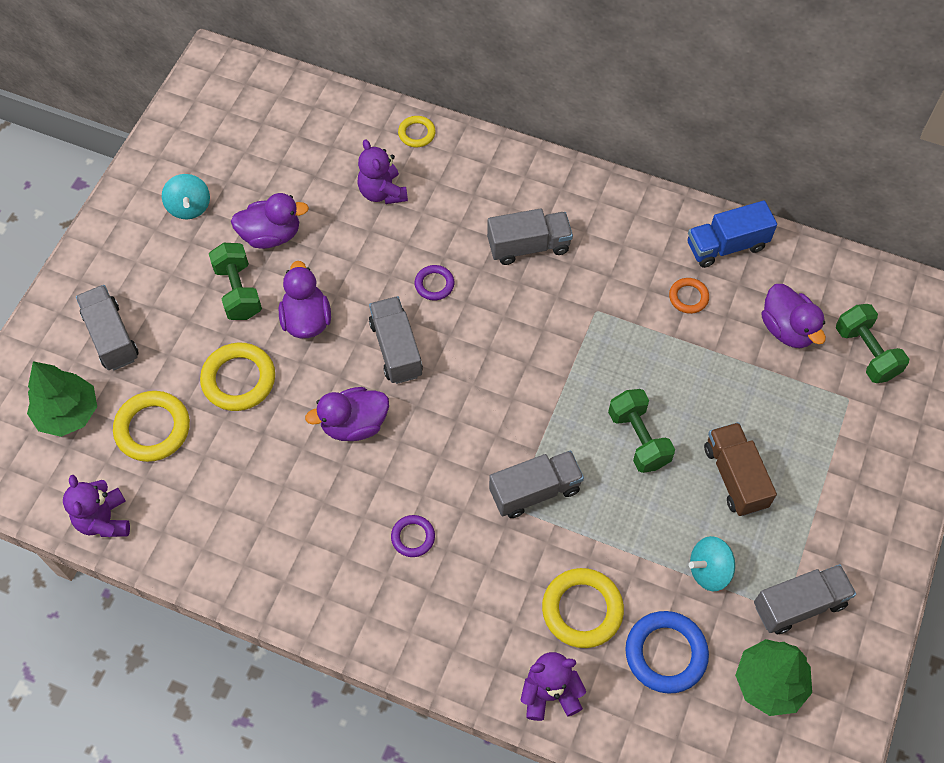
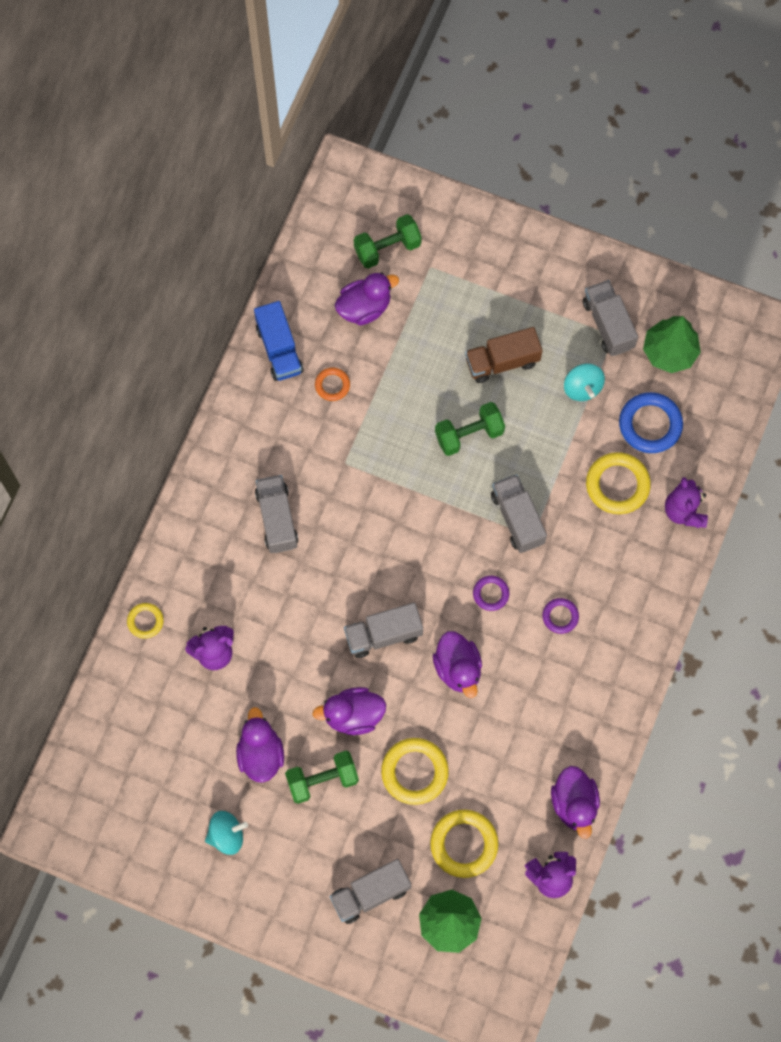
camera: 90 degrees left, 10 degrees up
purple ring [415,265,455,301] -> purple ring moved to [473,576,509,611]
none -> purple duck [551,766,600,839]

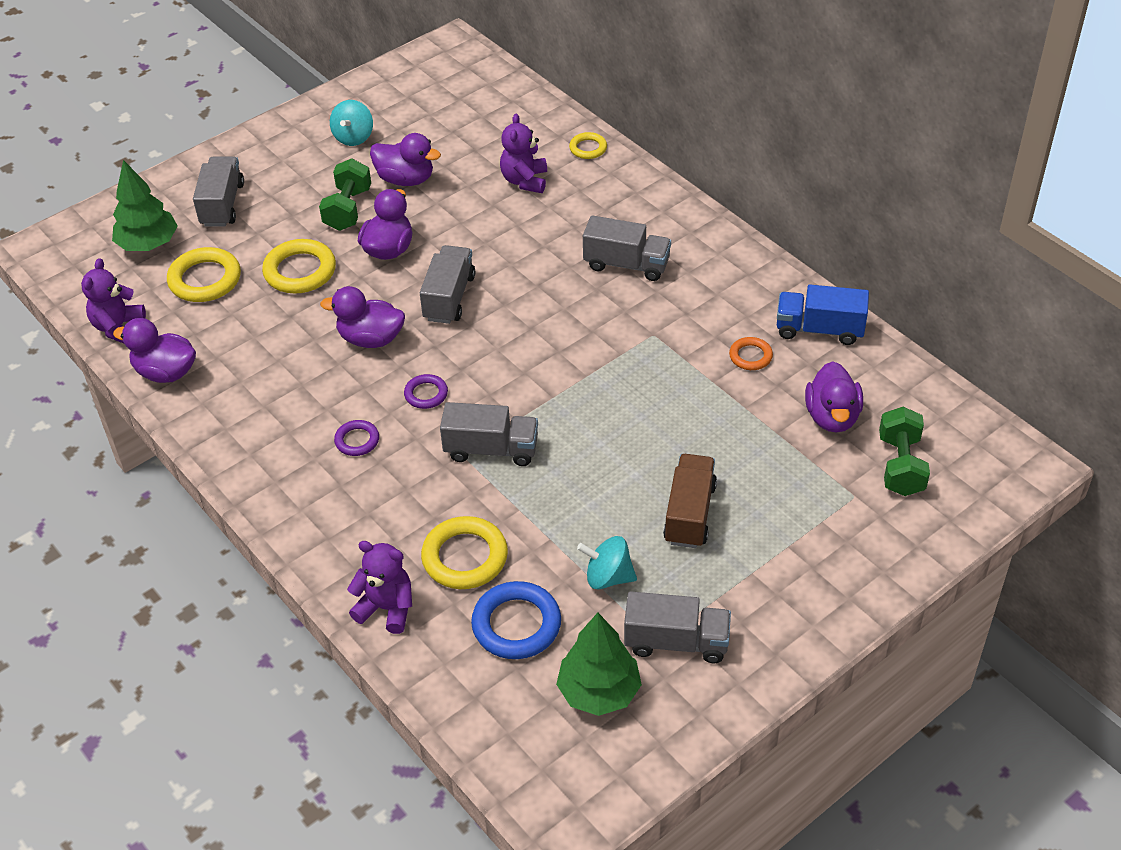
camera: 120 degrees right, 25 degrees down
green dumbbell [435,402,505,456] -> none

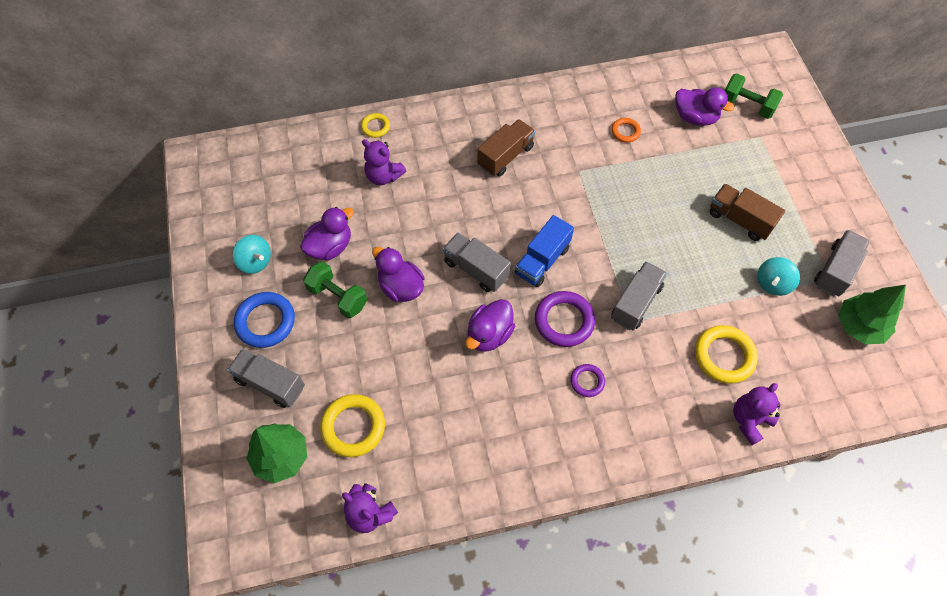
camera: 65 degrees left, 15 degrees up
purple duck [113,318,196,383] -> none
yellow ring [262,239,336,293] -> none
purple ring [404,374,448,409] -> purple ring [535,291,595,347], size x1.80
blue ring [471,581,561,659] -> blue ring moved to [234,292,295,348]
grey truck [583,215,671,281] -> brown truck [477,119,535,176]
blue truck [777,285,869,345] -> blue truck moved to [515,215,574,287]

